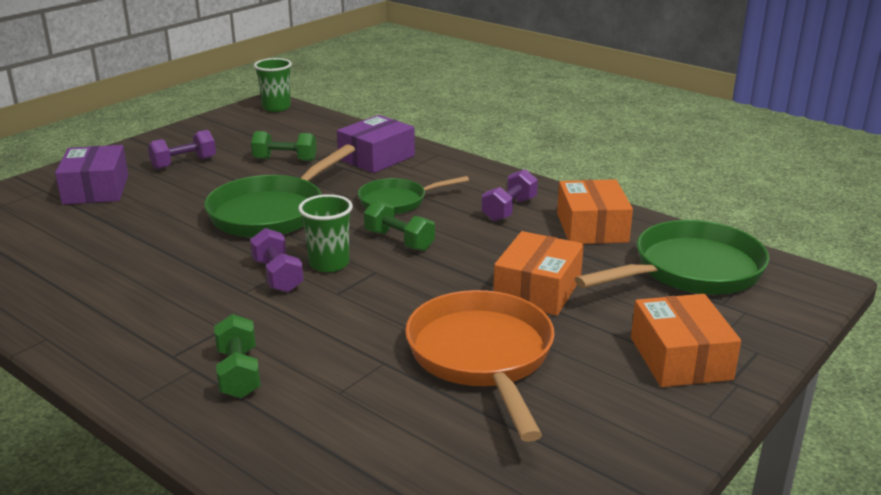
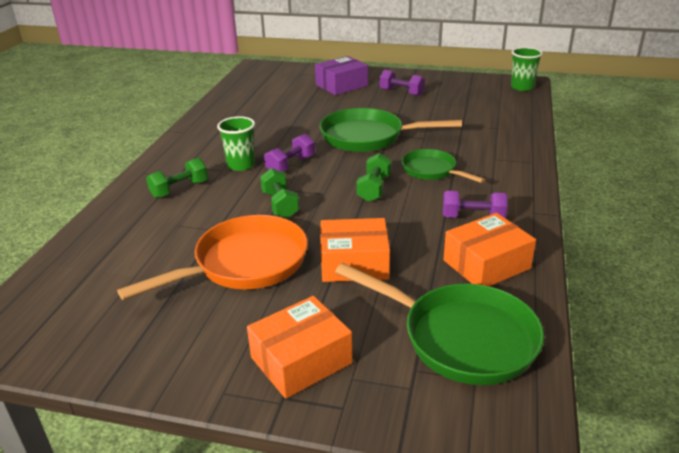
camera: 65 degrees right, 5 degrees up
green dumbbell [251,131,317,161] -> green dumbbell moved to [260,168,299,218]
green cup [298,194,353,272] -> green cup moved to [217,116,255,171]
purple box [337,115,415,173] -> none

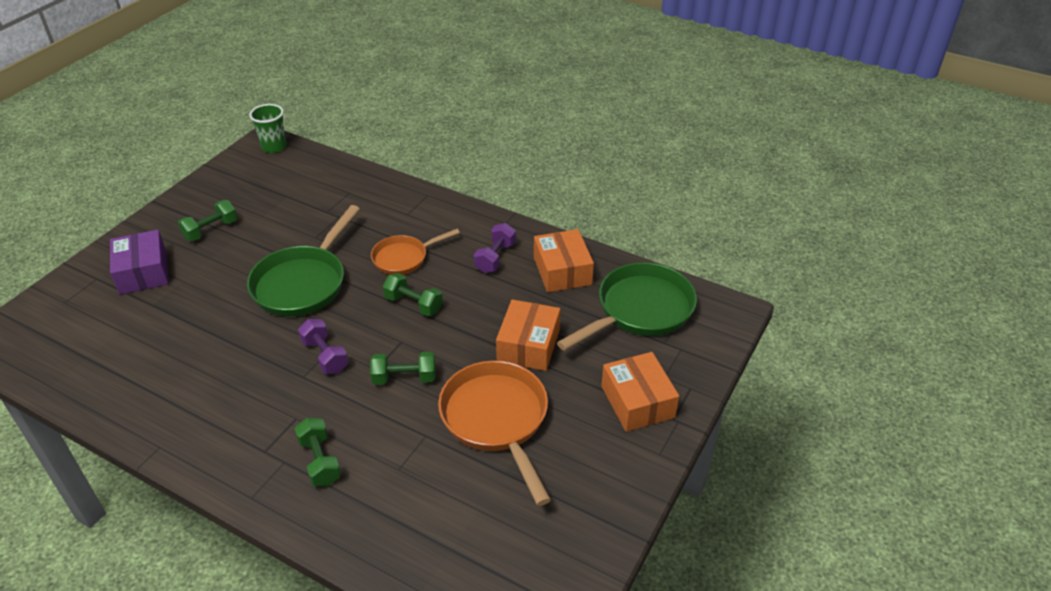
camera: 75 degrees left, 10 degrees up
green cup [217,116,255,171] -> none
purple dumbbell [379,70,425,96] -> green dumbbell [178,200,237,241]
green pan [402,149,485,183] -> orange pan [371,229,460,275]

